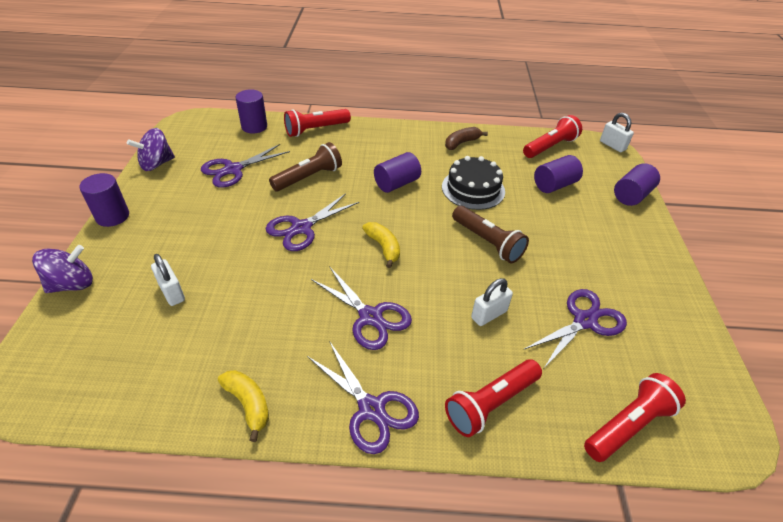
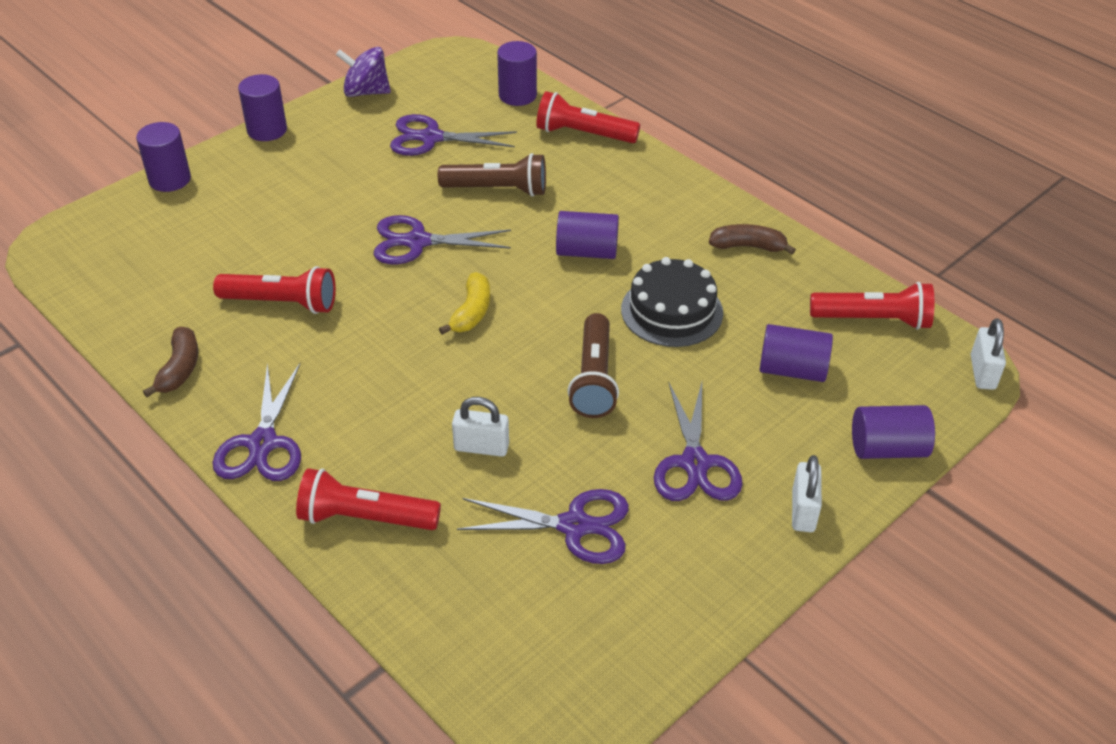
camera: 45 degrees right, 0 degrees up
purple spinning top [32,245,93,293] -> purple cylinder [136,122,191,192]
white padlock [151,254,185,306] -> white padlock moved to [792,455,822,532]
yellow banana [218,370,269,442] -> brown banana [143,327,198,397]
purple scissors [311,266,412,350] -> purple scissors moved to [654,382,743,501]
red flashlight [584,373,686,462] -> red flashlight moved to [213,266,336,314]

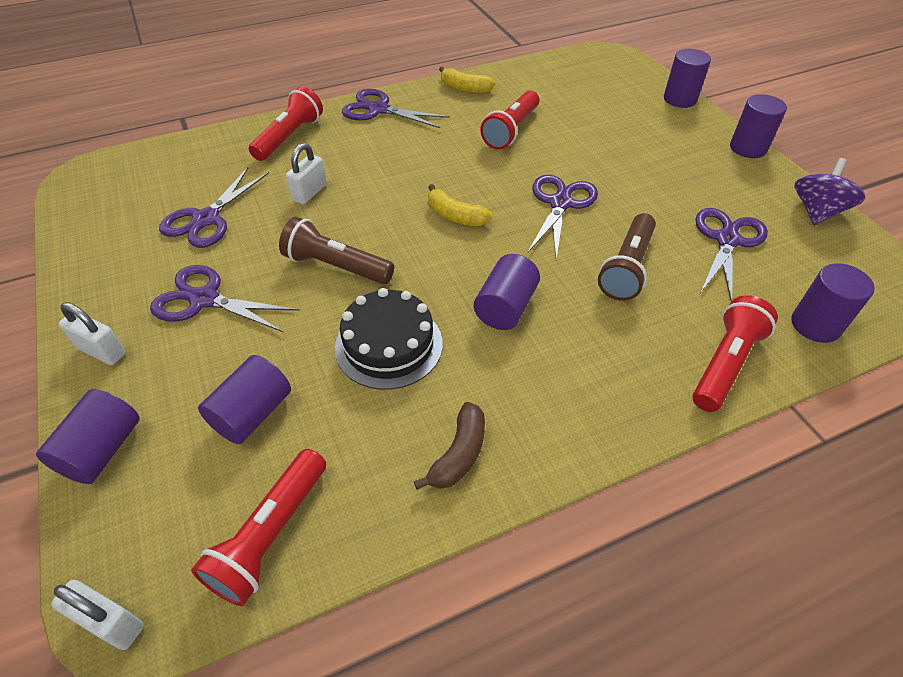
camera: 110 degrees right, 5 degrees up
brown banana [143,327,198,397] -> yellow banana [439,67,496,93]

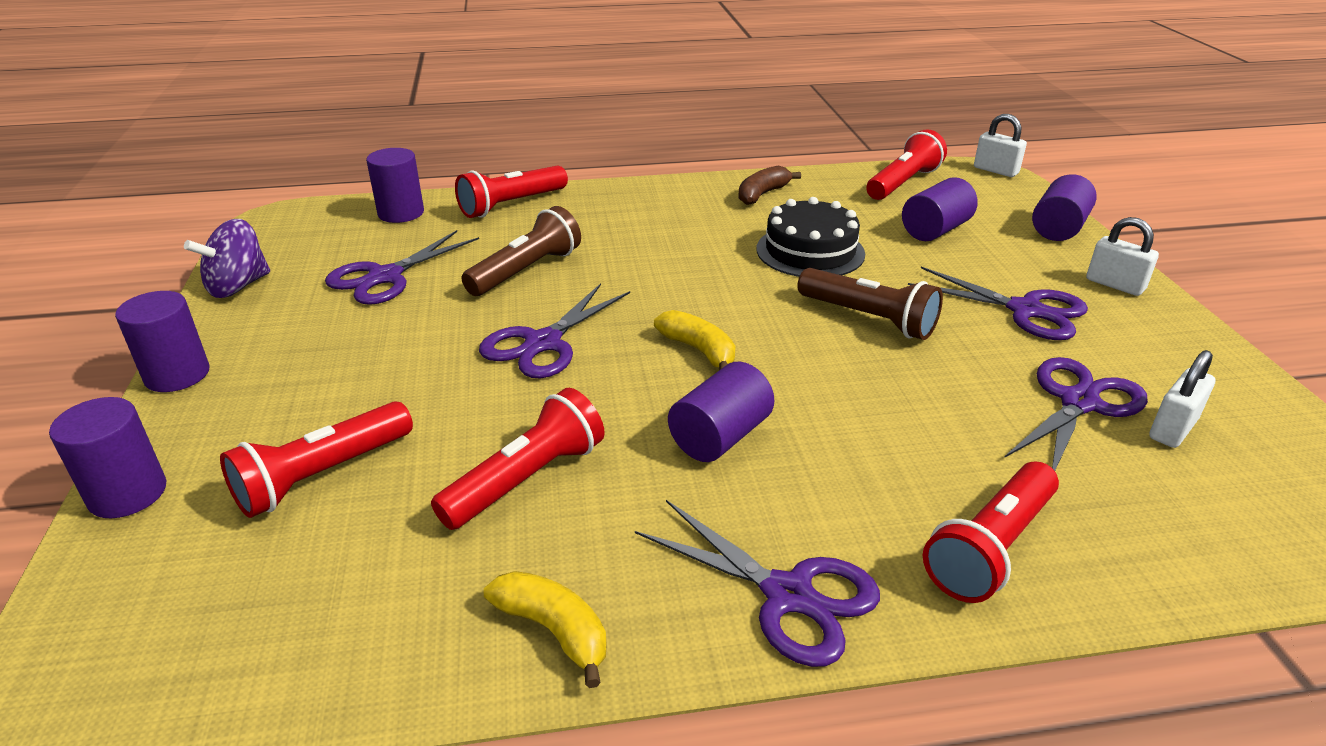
camera: 165 degrees left, 15 degrees down
white padlock [286,143,327,204] -> white padlock moved to [1149,350,1216,448]
purple cylinder [474,254,540,330] -> purple cylinder moved to [668,362,774,462]
none -> red flashlight [220,401,413,518]

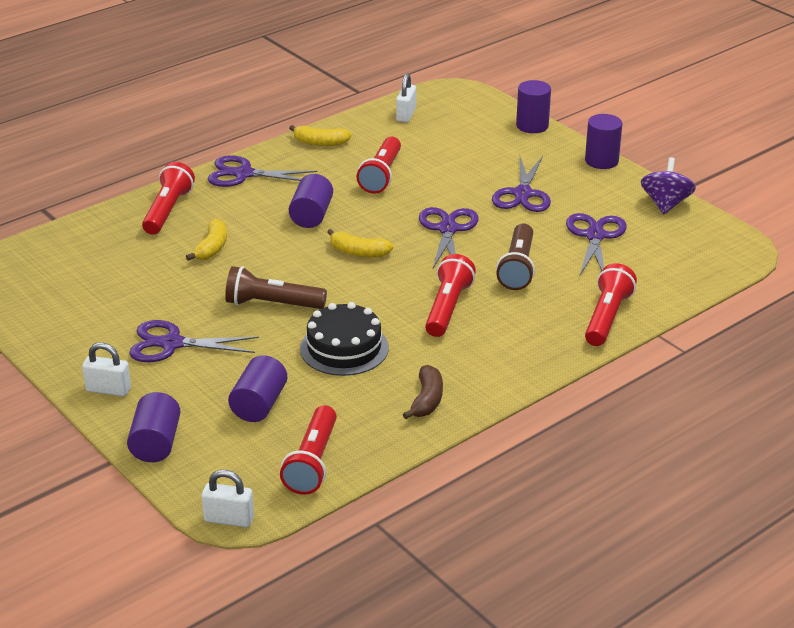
camera: 150 degrees right, 0 degrees up
red flashlight [220,401,413,518] -> red flashlight moved to [425,254,476,337]
purple cylinder [366,148,424,223] -> none
purple scissors [1004,357,1148,471] -> purple scissors moved to [492,156,551,212]
white padlock [1149,350,1216,448] -> white padlock moved to [396,73,416,122]
none -> yellow banana [186,218,227,261]

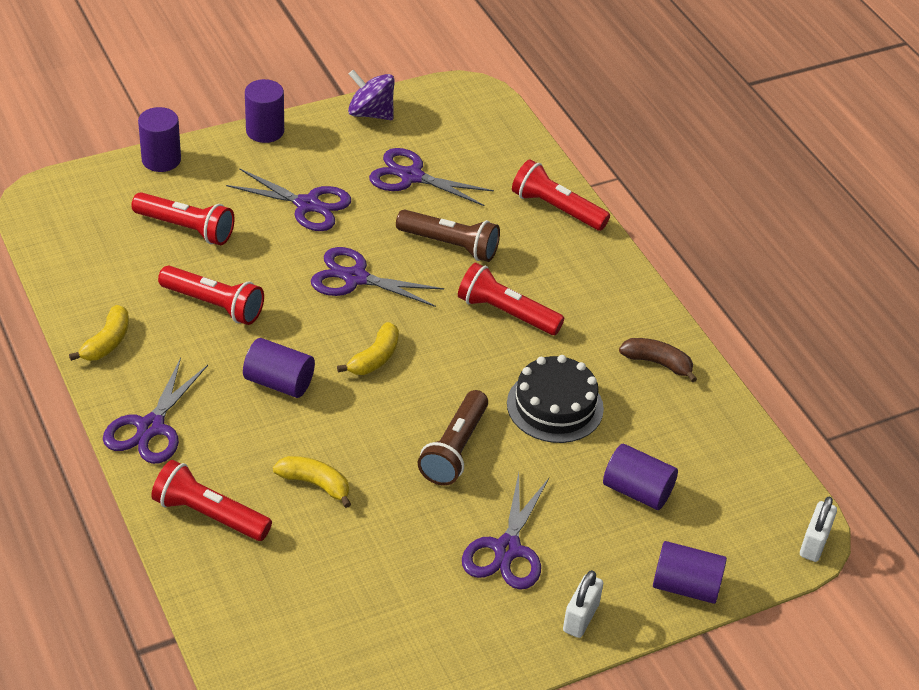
camera: 80 degrees left, 10 degrees up
red flashlight [280,405,337,495] -> red flashlight moved to [132,192,235,245]
white padlock [396,73,416,122] -> none

